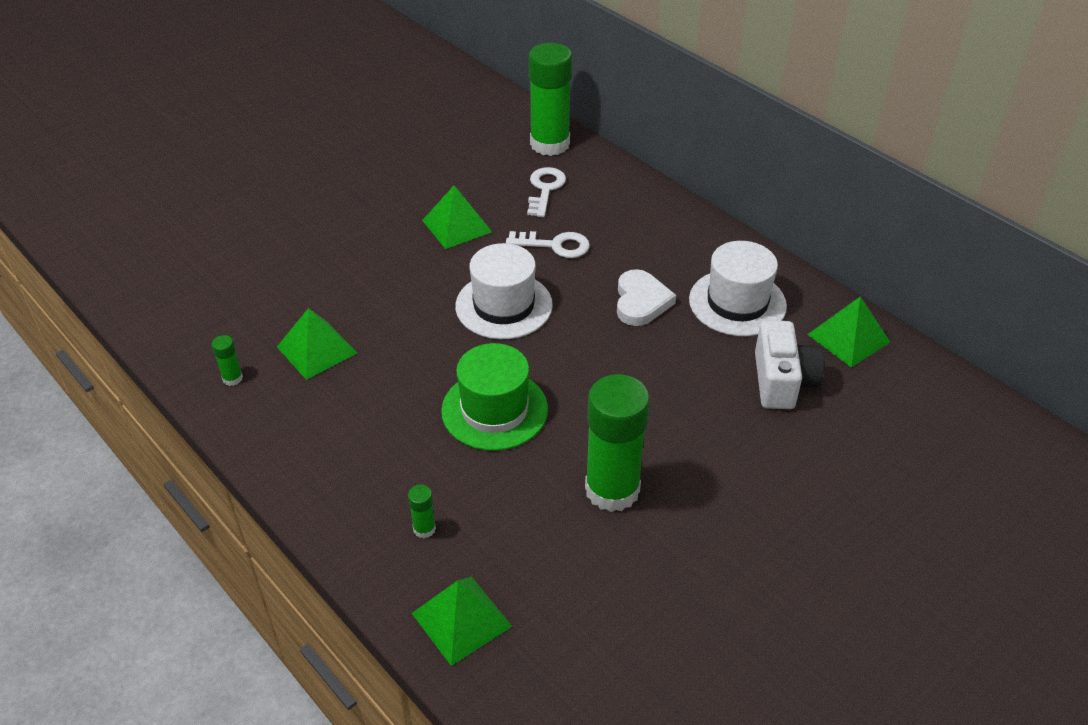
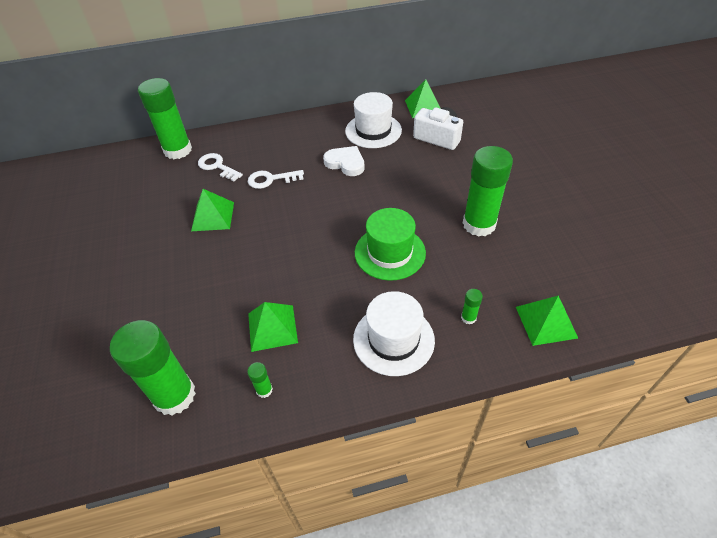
camera: 60 degrees left, 5 degrees up
white hat [455,243,553,339] -> white hat moved to [353,291,435,376]
white key [506,231,590,258] -> white key turned 135 degrees counterclockwise [248,170,304,189]
none -> green glue stick [110,320,196,416]

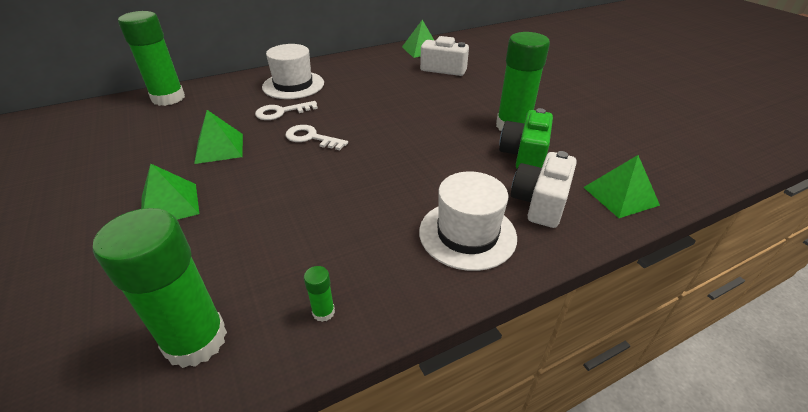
camera: 15 degrees left, 10 degrees down
white key [198,153,243,182] -> white key moved to [285,125,348,150]
green pyramid [248,302,298,352] -> green pyramid moved to [141,163,199,220]
white heart [323,146,365,176] -> none
white hat [345,92,402,148] -> white hat moved to [262,44,324,99]
green hat [355,208,426,281] -> none
green glue stick [461,289,483,325] -> white camera [511,151,577,228]
none -> green camera [499,108,553,169]

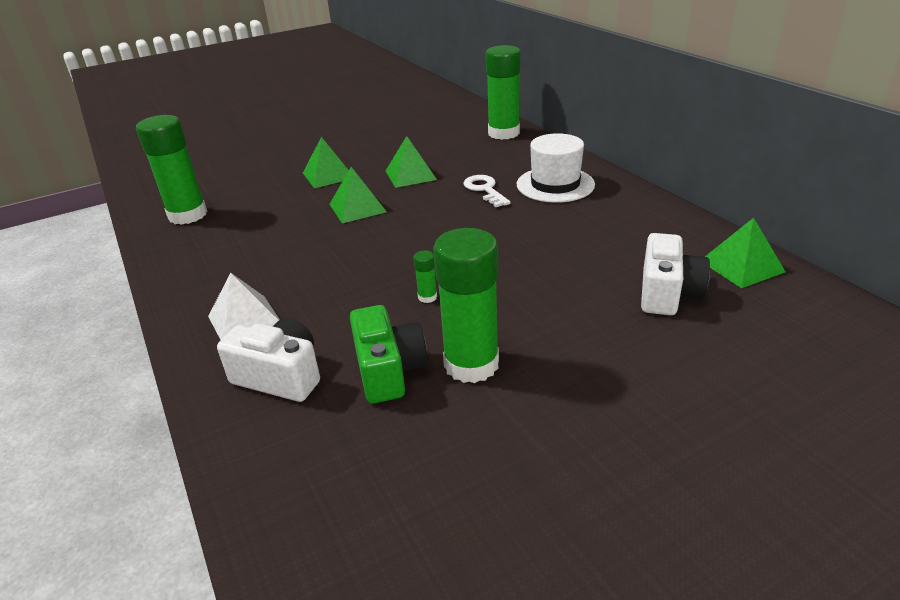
camera: 90 degrees right, 5 degrees down
white key [285,125,348,150] -> none
green glue stick [304,266,335,322] -> green glue stick moved to [414,251,437,303]
white hat [419,171,517,271] -> white pyramid [208,273,280,340]
green camera [499,108,553,169] -> green camera turned 60 degrees clockwise [350,305,428,404]
green pyramid [583,155,660,218] -> green pyramid moved to [329,167,387,223]

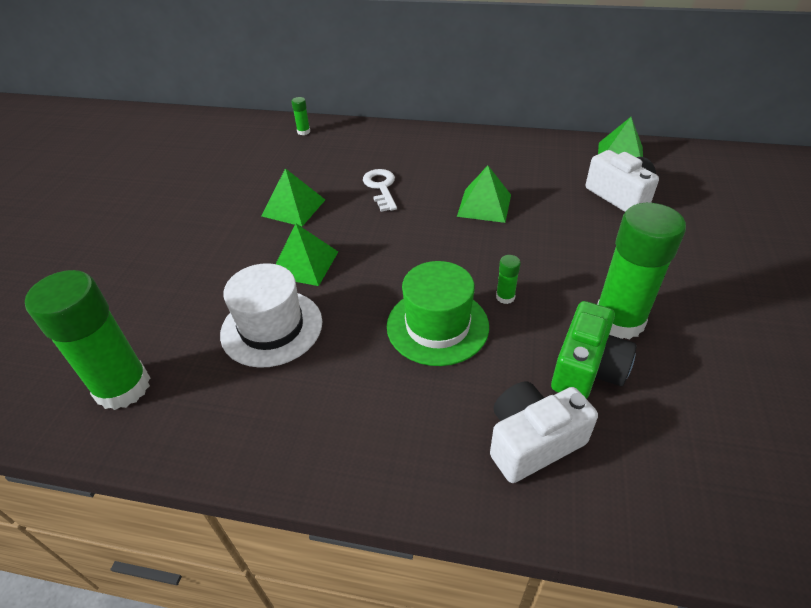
camera: 50 degrees left, 10 degrees up
white pyramid [208,273,280,340] -> none
green pyramid [303,137,349,188] -> green pyramid moved to [457,166,511,223]
green camera [350,305,428,404] -> green camera turned 90 degrees clockwise [551,301,637,399]
white key [463,175,511,207] -> white key turned 60 degrees clockwise [363,169,397,212]
green glue stick [486,45,520,140] -> green glue stick [291,97,310,135], size x0.40
white hat [517,133,595,203] -> white hat moved to [220,263,322,368]
none -> green hat [387,261,489,366]

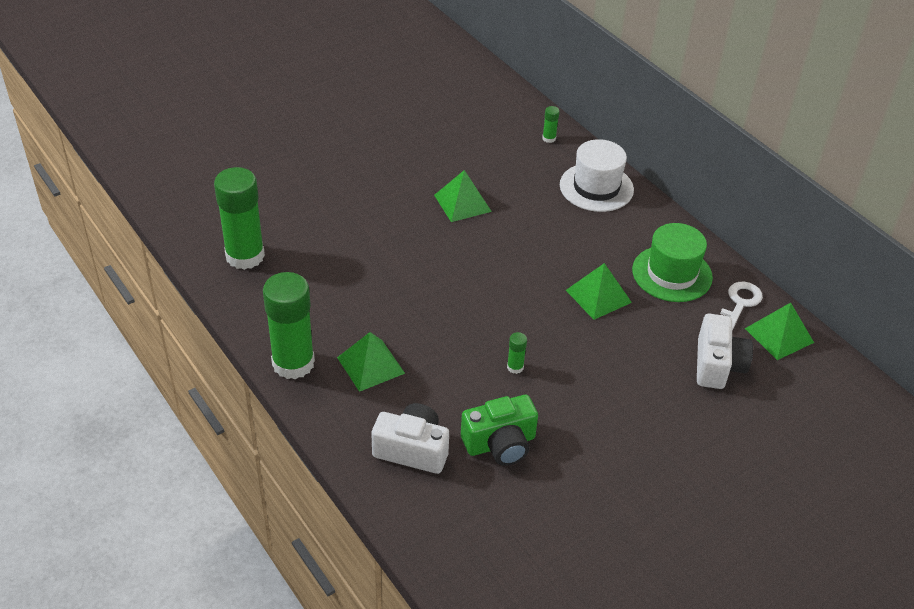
camera: 40 degrees right, 0 degrees up
white hat [220,263,322,368] -> white hat moved to [560,139,634,212]
green pyramid [276,224,338,286] -> green pyramid moved to [337,332,405,392]
white key [363,169,397,212] -> white key moved to [720,282,763,331]
green hat [387,261,489,366] -> green hat moved to [632,223,713,302]
green glue stick [597,203,686,339] -> green glue stick moved to [263,272,315,379]

